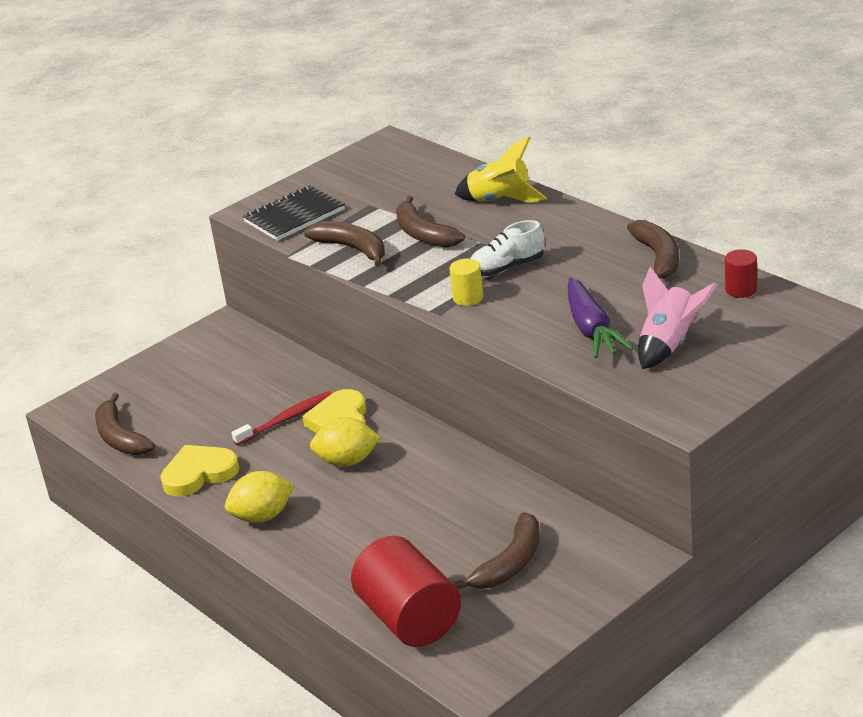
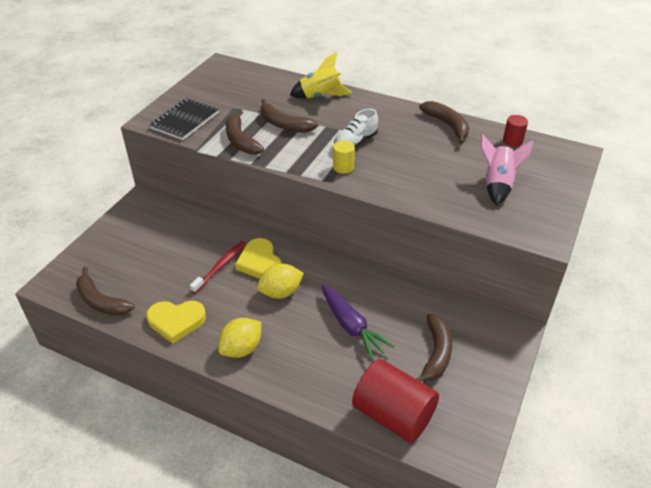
camera: 25 degrees left, 10 degrees up
yellow heart [160,445,239,497] -> yellow heart turned 135 degrees counterclockwise [146,301,206,344]
brown banana [304,221,385,267] -> brown banana turned 135 degrees counterclockwise [226,110,264,155]
purple carrot [568,277,633,358] -> purple carrot moved to [321,285,394,360]

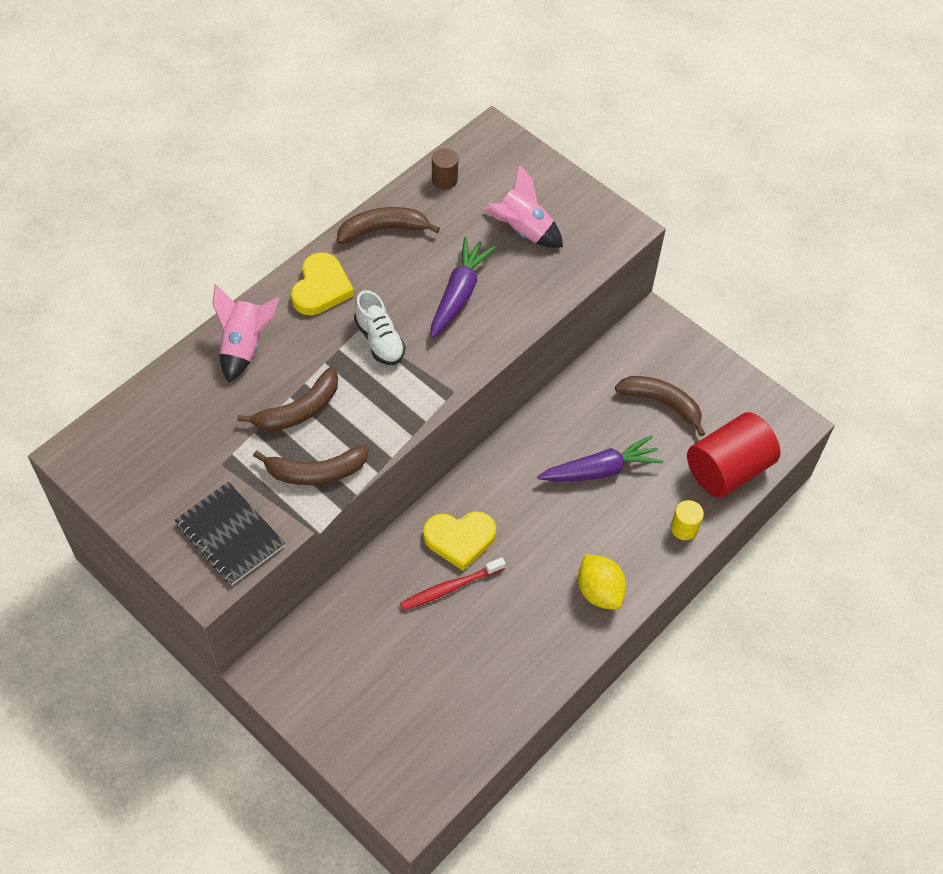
camera: 75 degrees left, 15 degrees up
brown banana [76,267,135,316] -> none
yellow heart [146,301,206,344] -> yellow heart moved to [291,252,354,315]
red toothbrush [190,241,246,293] -> red toothbrush turned 75 degrees counterclockwise [400,557,506,611]
yellow lemon [257,264,304,299] -> none
yellow rocket [290,52,352,98] -> pink rocket [212,284,280,383]
yellow cylinder [333,140,355,174] -> yellow cylinder moved to [671,500,704,540]
red cylinder [503,115,528,147] -> brown cylinder [432,148,458,189]
none -> purple carrot [431,237,496,338]

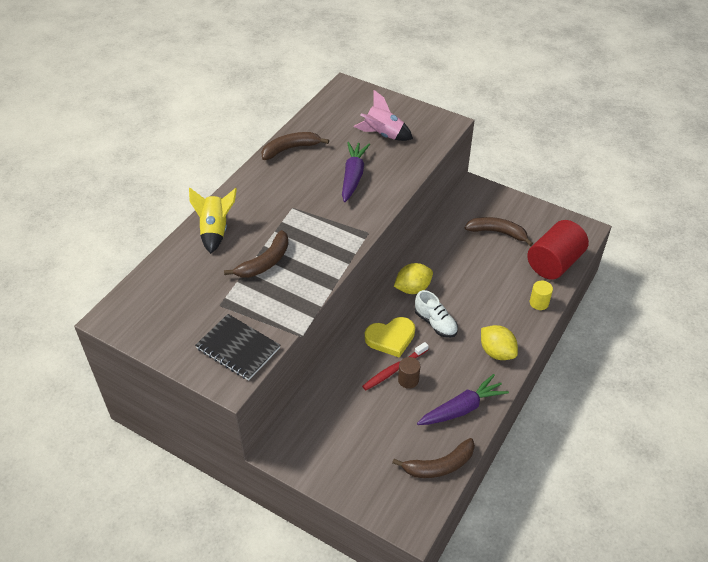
camera: 10 degrees left, 10 degrees down
pink rocket [212,284,280,383] -> yellow rocket [189,188,237,254]
brown banana [253,445,369,485] -> brown banana moved to [392,438,475,478]
yellow heart [291,252,354,315] -> none
white shoe [354,290,405,365] -> white shoe moved to [415,290,458,338]
brown cylinder [432,148,458,189] -> brown cylinder moved to [398,357,420,389]
purple carrot [537,435,664,481] -> purple carrot moved to [417,374,509,425]
none -> yellow lemon [394,263,433,294]

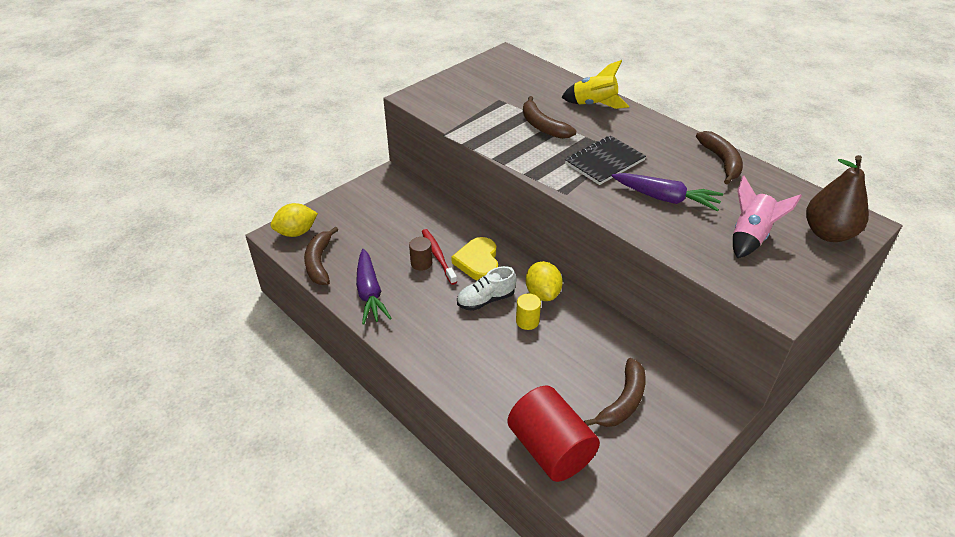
camera: 105 degrees right, 5 degrees down
black notebook [195,314,280,380] -> black notebook moved to [565,136,646,185]
yellow lemon [481,325,518,360] -> yellow lemon moved to [270,203,318,237]
yellow cylinder [530,280,553,310] -> yellow cylinder moved to [516,293,541,330]
none -> brown pear [806,155,869,242]

